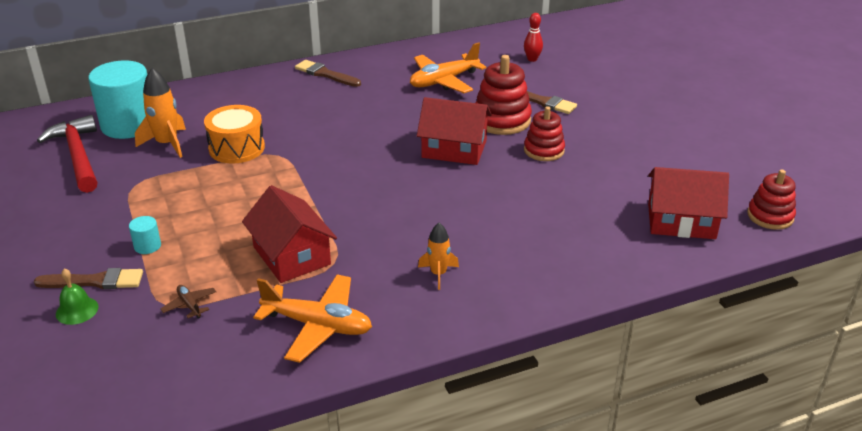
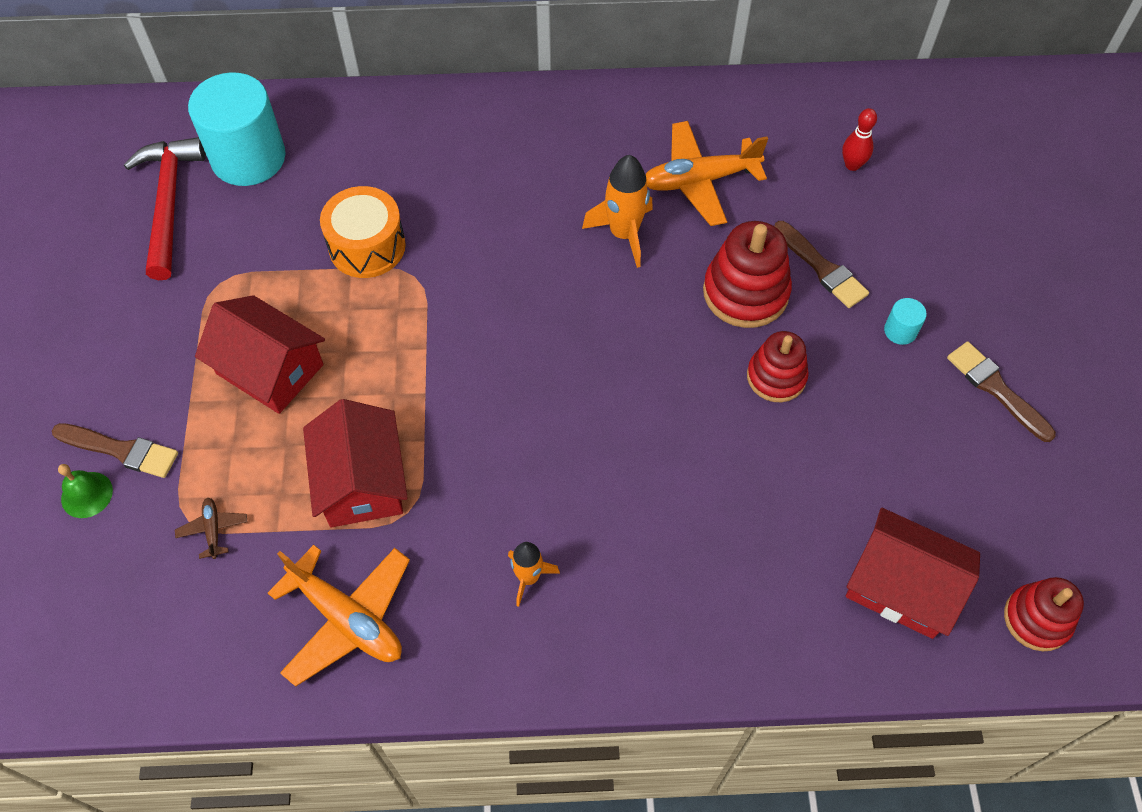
camera: 20 degrees right, 25 degrees up
turquoise cylinder [129,216,161,254] -> turquoise cylinder moved to [884,298,927,345]
orange rocket [135,68,186,158] -> orange rocket moved to [582,155,653,268]
brown brush [295,60,361,87] -> brown brush moved to [947,341,1056,442]
red house [417,97,492,165] -> red house moved to [195,295,325,414]

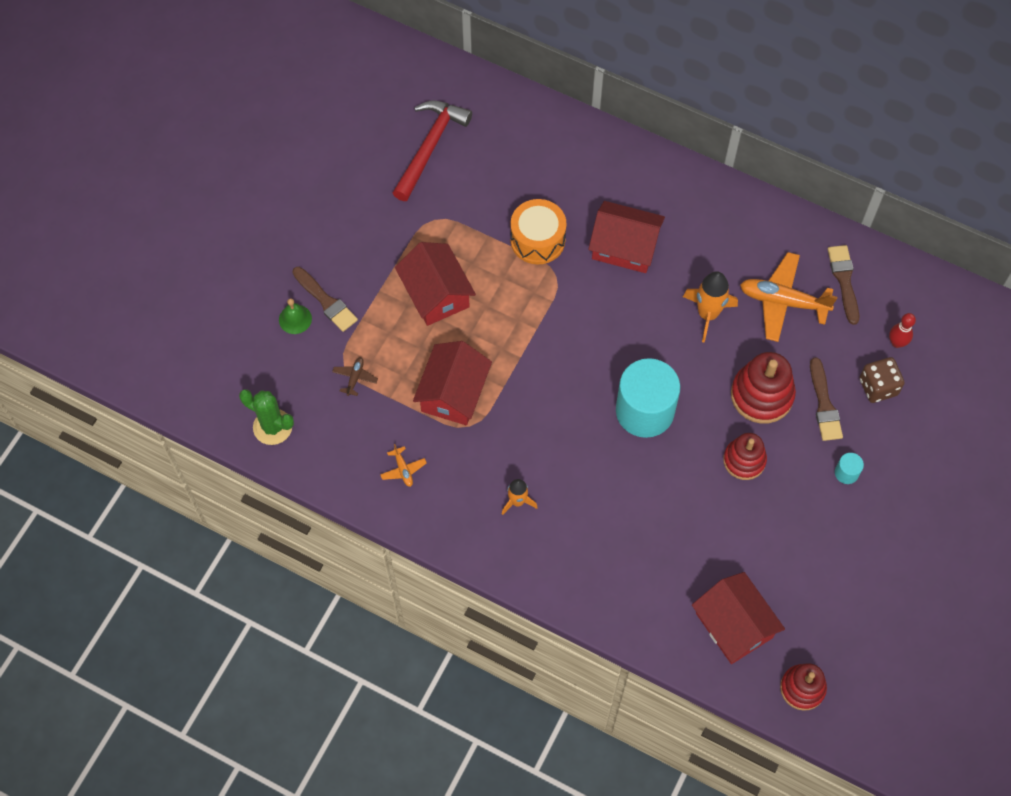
camera: 30 degrees right, 5 degrees up
turquoise cylinder [188,72,286,186] -> turquoise cylinder moved to [616,358,680,438]
orange plane [268,545,410,687] -> orange plane [380,444,426,487], size x0.45
brown brush [947,341,1056,442] -> brown brush moved to [828,245,859,325]
none -> green cactus [239,389,294,445]
none -> red house [588,201,665,273]
none -> brown dice [859,357,905,403]

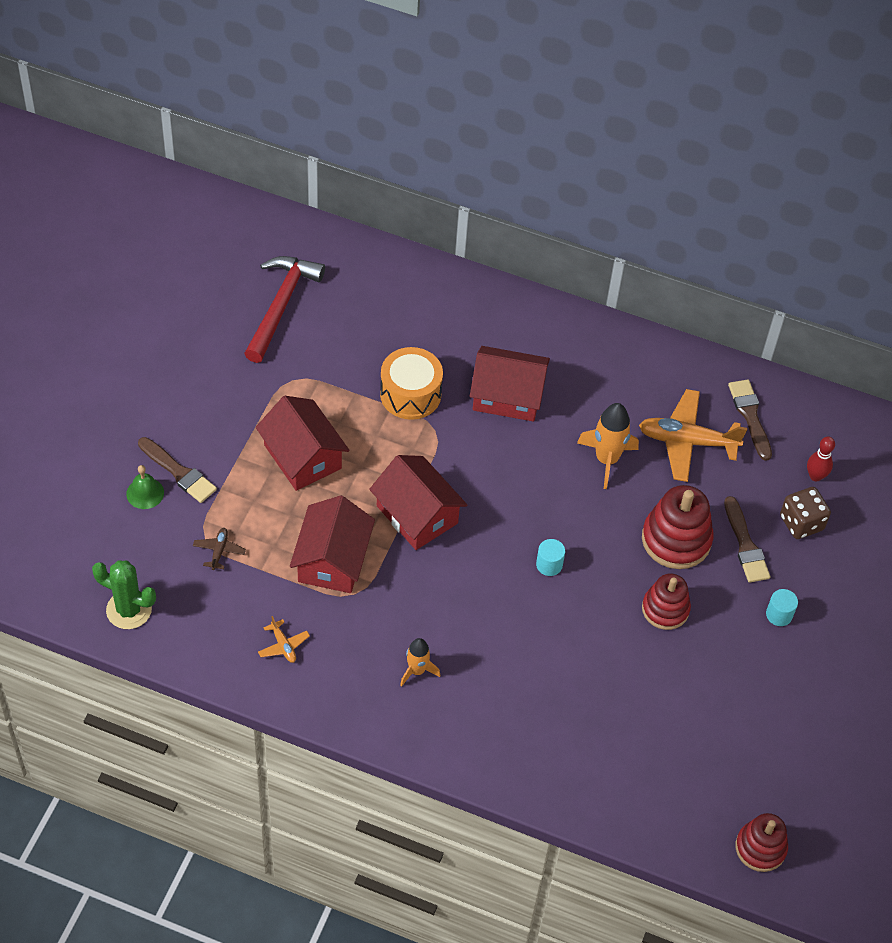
camera: 10 degrees left, 10 degrees down
turquoise cylinder [616,358,680,438] -> turquoise cylinder [536,539,565,576], size x0.40
red house [692,572,785,664] -> red house moved to [369,455,467,550]

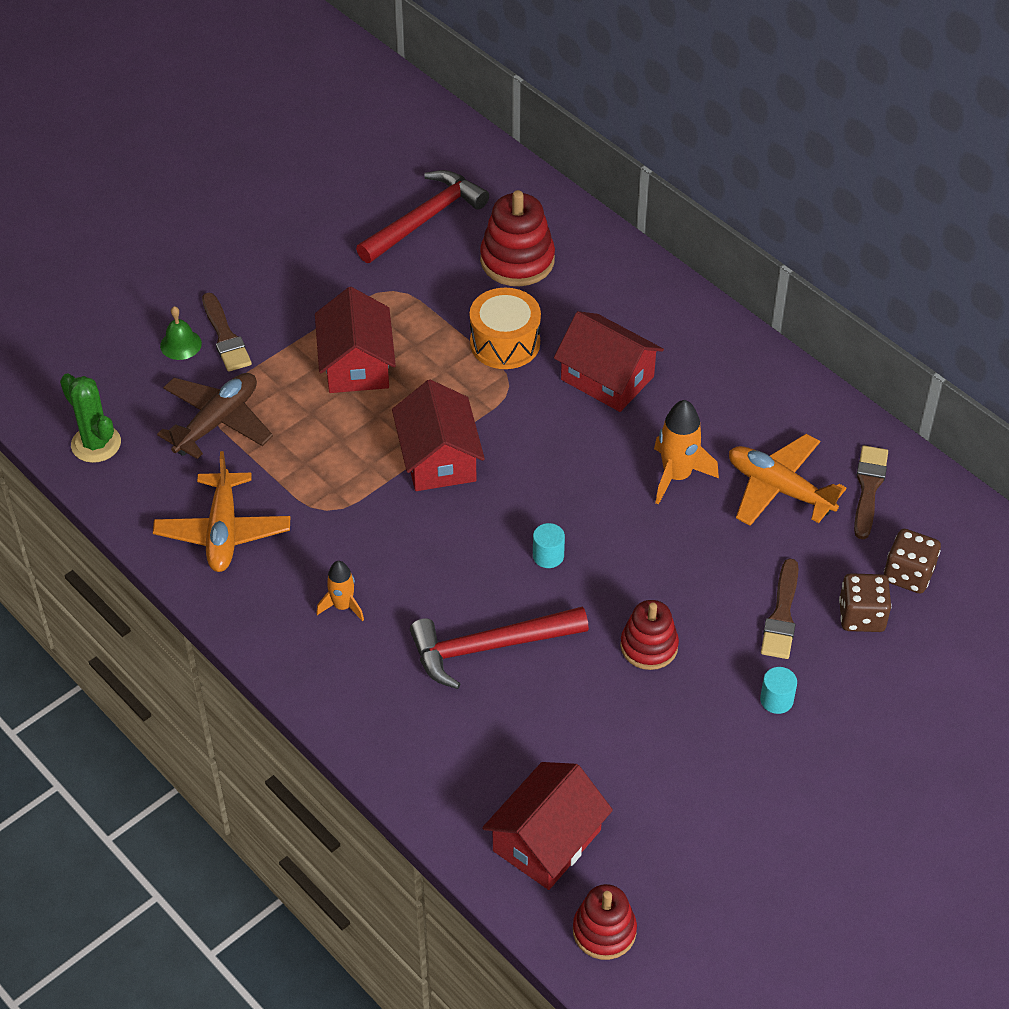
camera: 30 degrees right, 5 degrees down
brown plane [193,528,246,570] -> brown plane [157,373,273,459], size x2.21
orange plane [258,616,310,663] -> orange plane [153,451,290,572], size x2.21
red house [290,495,375,593] -> red house moved to [482,762,613,890]
red stacking toy [642,485,713,569] -> red stacking toy moved to [480,190,555,286]
red bowling pin [807,437,835,481] -> brown dice [884,529,941,594]
none -> red hammer [410,607,589,689]

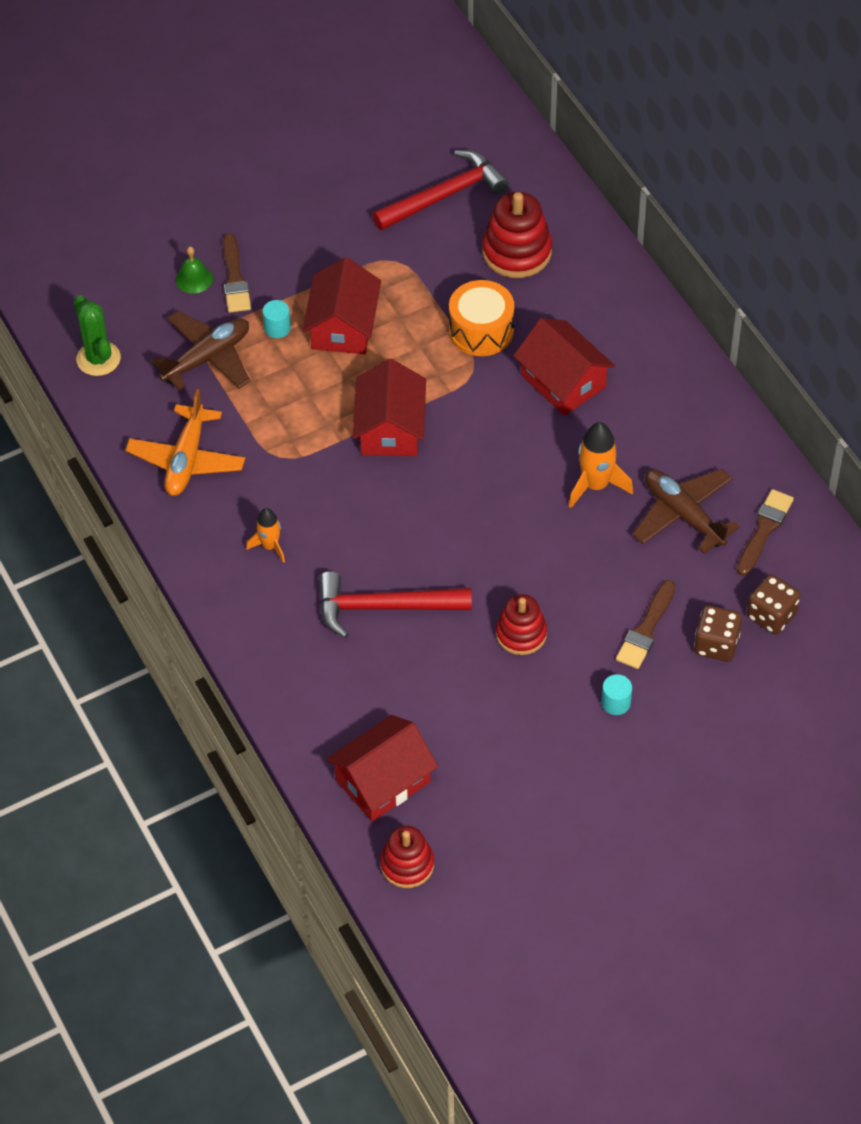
camera: 15 degrees right, 5 degrees up
turquoise cylinder [533,523,565,568] -> turquoise cylinder moved to [262,300,291,338]
orange plane [729,434,846,526] -> brown plane [632,469,740,554]

